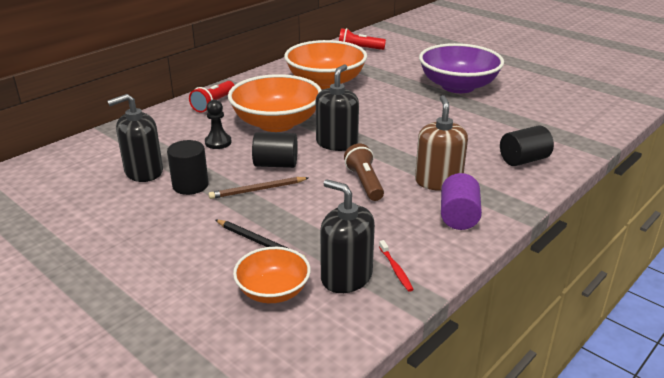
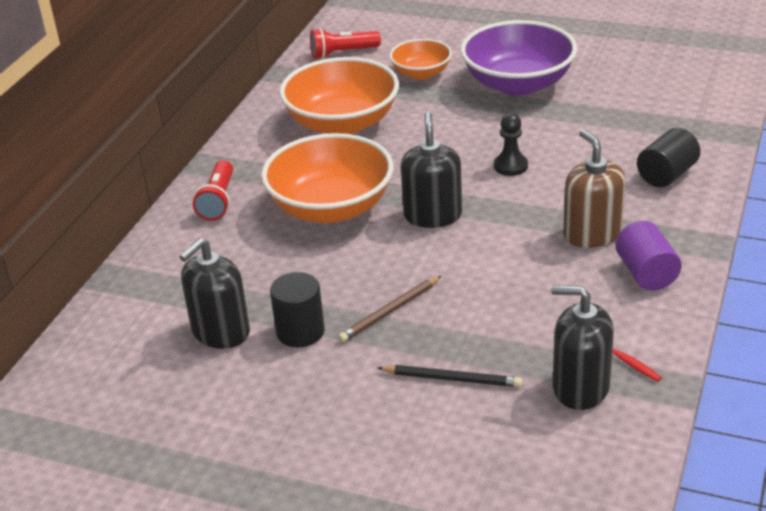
camera: 20 degrees left, 5 degrees up
black pawn [205,100,232,149] -> black pawn moved to [494,113,528,176]
orange bowl [233,247,311,303] -> orange bowl moved to [389,39,452,80]
black cylinder [252,132,298,168] -> none
brown flashlight [344,144,384,201] -> none

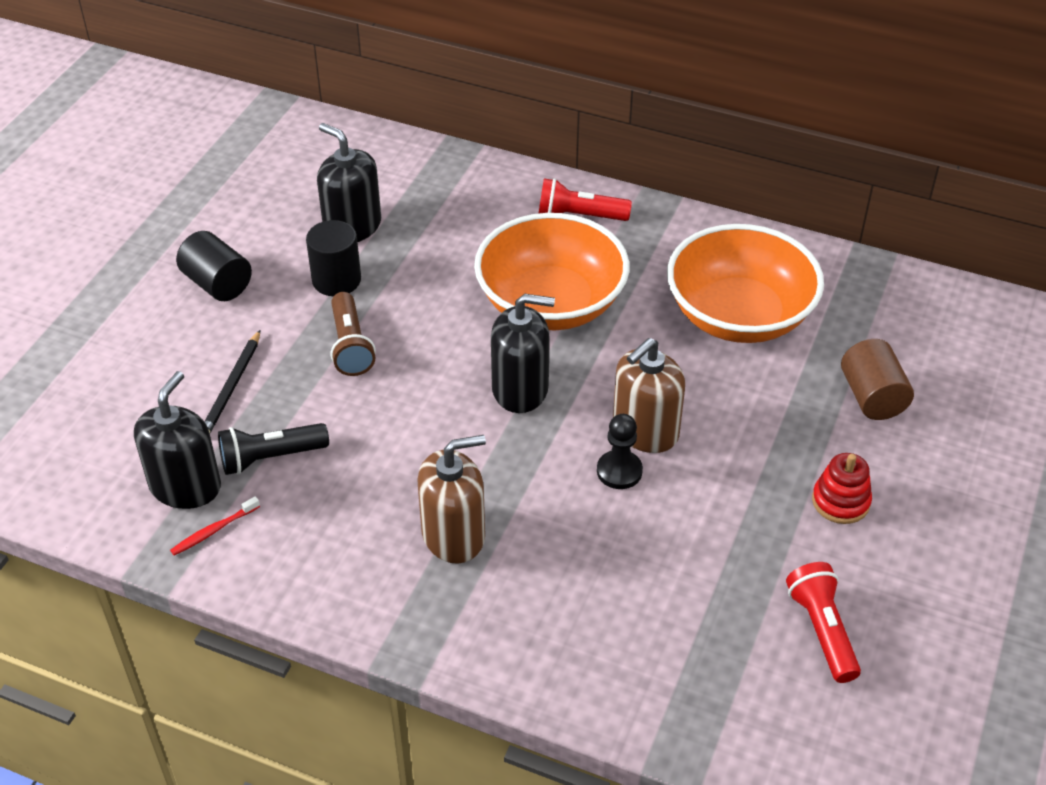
camera: 90 degrees right, 10 degrees up
red flashlight [310,28,381,59] -> red flashlight moved to [786,562,861,683]
brown pencil [338,276,441,342] -> brown flashlight [331,292,376,376]
orange bowl [389,39,452,80] -> brown cylinder [841,339,914,420]
purple bowl [460,20,577,96] -> red stacking toy [812,453,872,524]
purple cylinder [615,221,682,291] -> none
black cylinder [637,128,700,187] -> black cylinder moved to [176,231,252,301]
none -> black flashlight [218,423,329,475]
none -> brown soap dispenser [613,338,685,453]

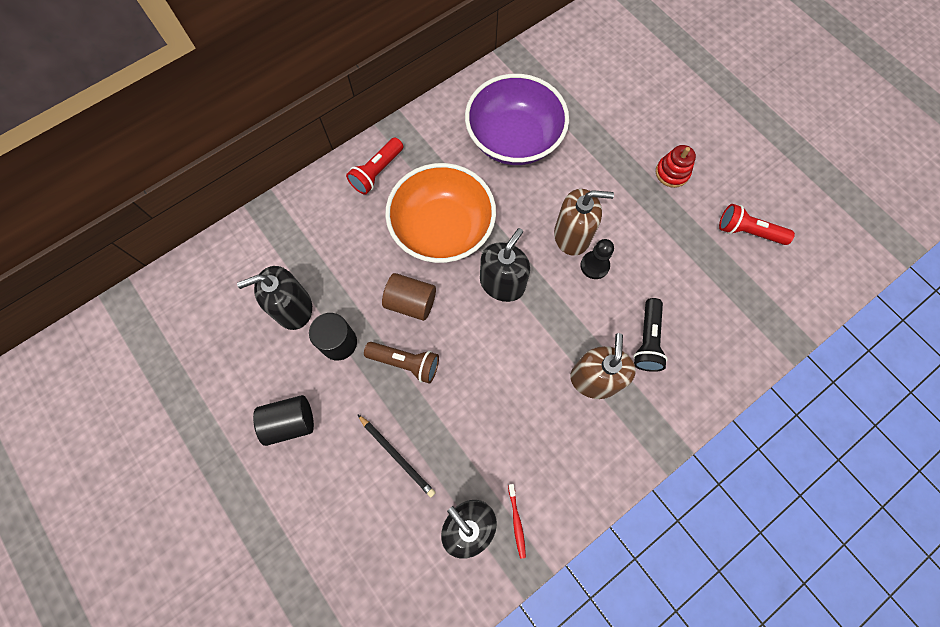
camera: 60 degrees left, 25 degrees up
black flashlight [218,423,329,475] -> black flashlight moved to [633,298,668,372]
brown soap dispenser [613,338,685,453] -> brown soap dispenser turned 75 degrees counterclockwise [554,189,614,256]
orange bowl [667,224,824,343] -> purple bowl [465,74,569,165]
brown cylinder [841,339,914,420] -> brown cylinder moved to [382,273,436,321]

